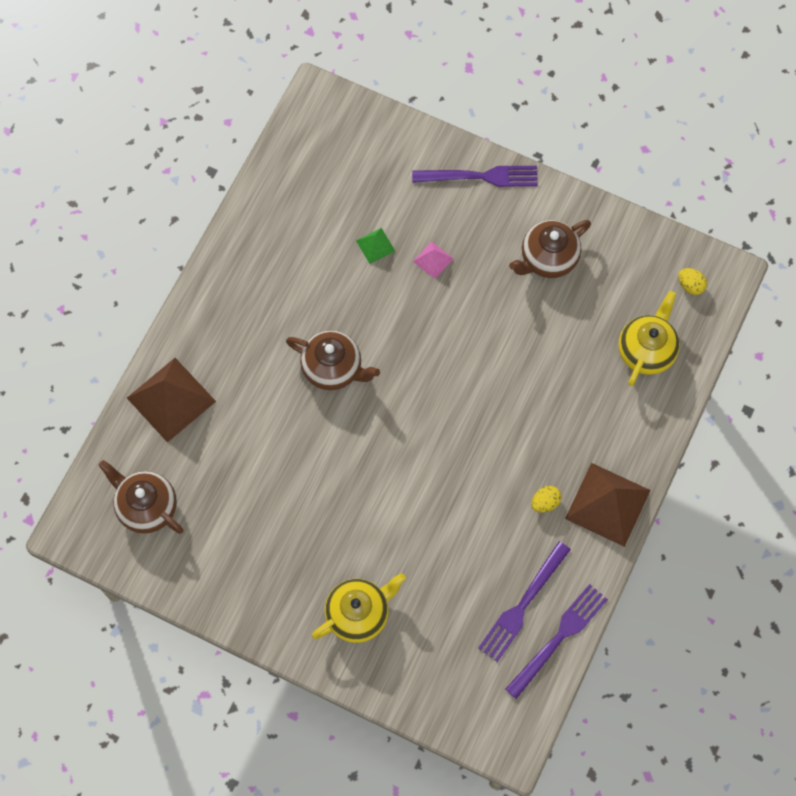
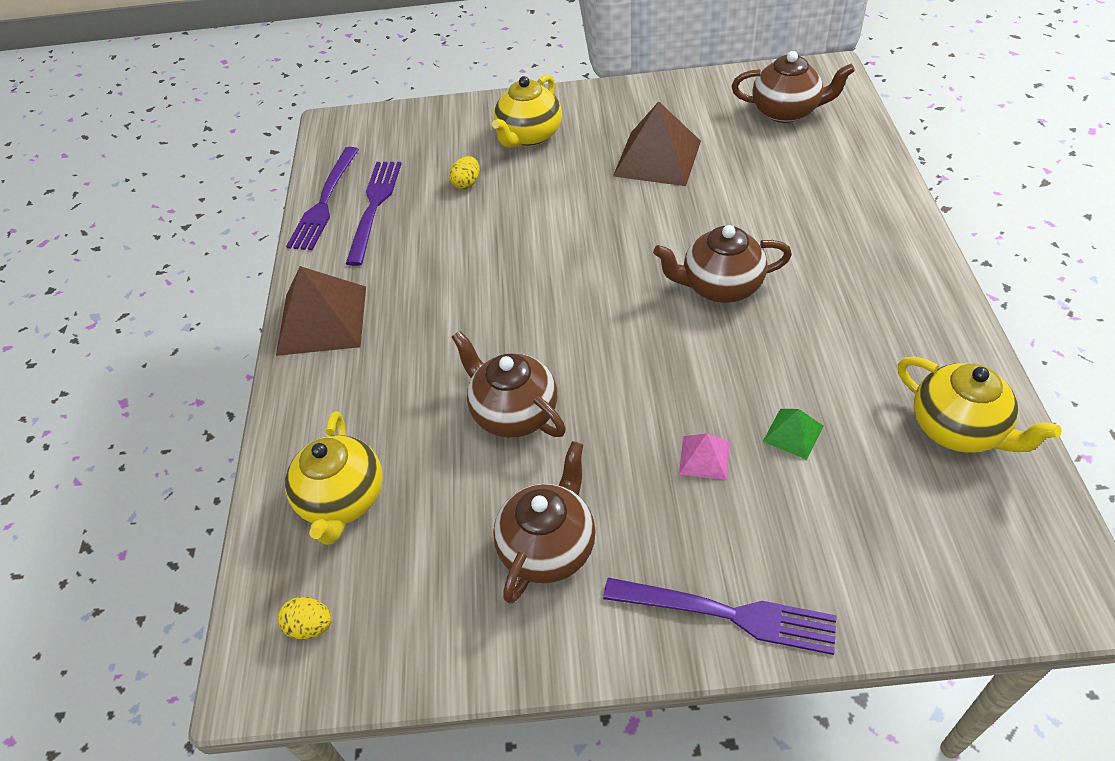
camera: 155 degrees right, 20 degrees down
brown pyramid [127,358,216,443] -> brown pyramid moved to [613,101,701,186]
purple fork [412,166,538,187] -> purple fork turned 135 degrees counterclockwise [603,578,837,655]
yellow egg [531,486,562,513] -> yellow egg moved to [449,156,480,189]
none -> brown teapot [452,331,566,438]
none -> yellow teapot [898,357,1061,453]

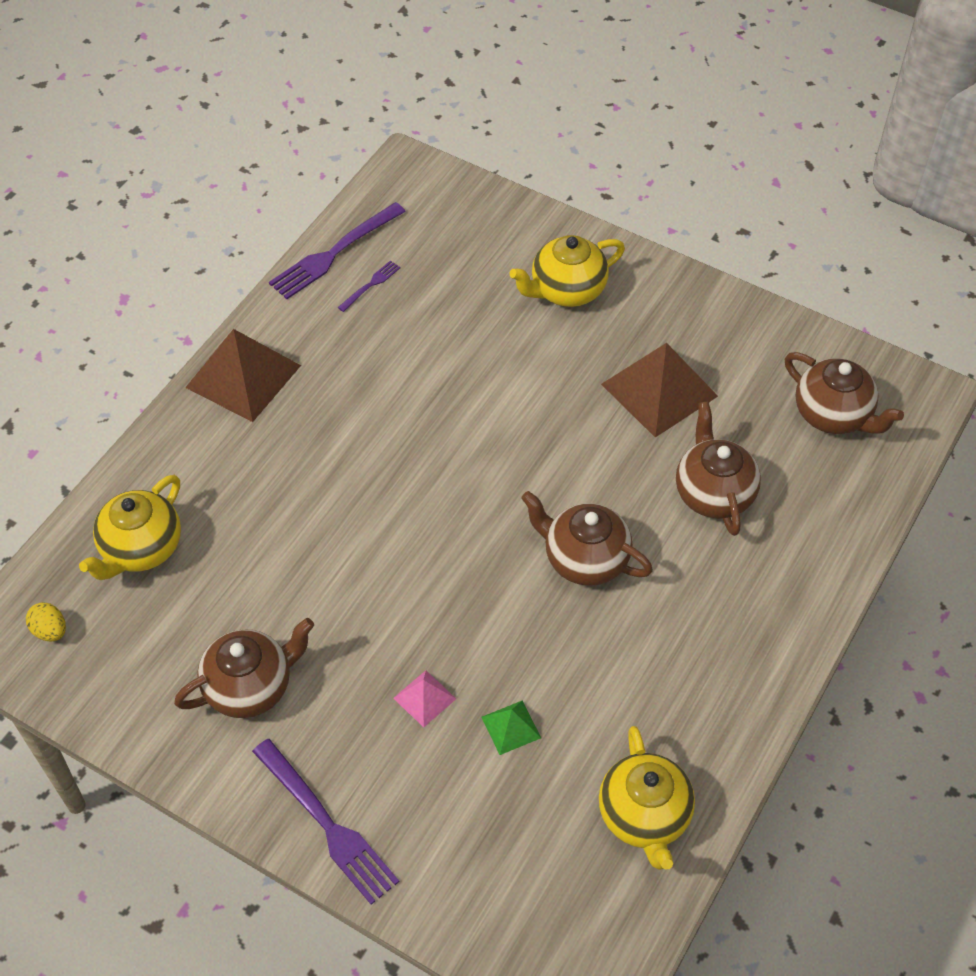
camera: 30 degrees right, 5 degrees up
purple fork [346,162,401,266] -> purple fork [338,261,400,312], size x0.49
yellow egg [449,156,480,189] -> none
brown teapot [452,331,566,438] -> brown teapot moved to [676,402,761,536]

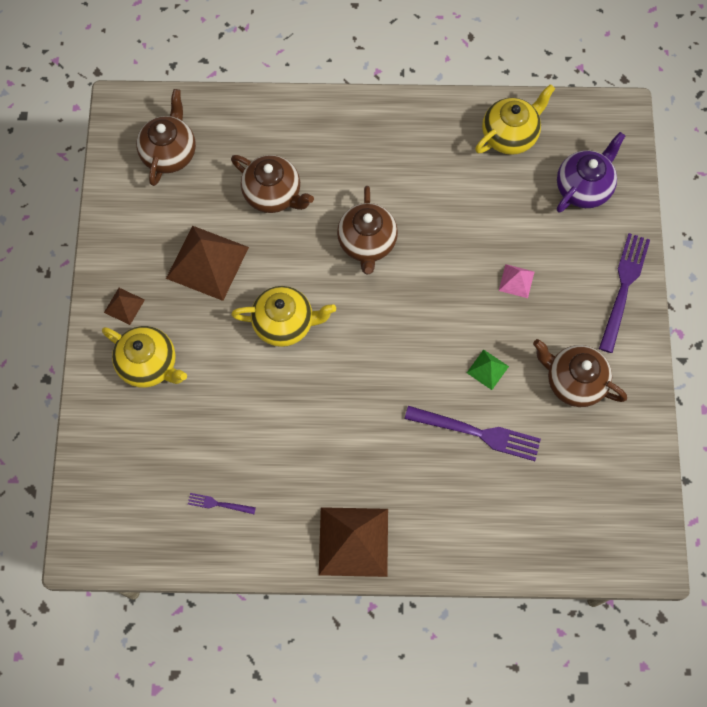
camera: 120 degrees left, 15 degrees up
yellow egg [26,602,66,642] -> none
yellow teapot [79,475,181,580] -> yellow teapot moved to [231,286,336,347]
purple fork [269,202,406,299] -> purple fork moved to [405,406,541,461]
green pyramid [481,701,541,755] -> green pyramid moved to [467,350,509,390]
brown teapot [676,402,761,536] -> brown teapot turned 105 degrees counterclockwise [231,155,314,213]
none -> brown pyramid [104,288,145,325]
none -> purple teapot [557,132,625,213]

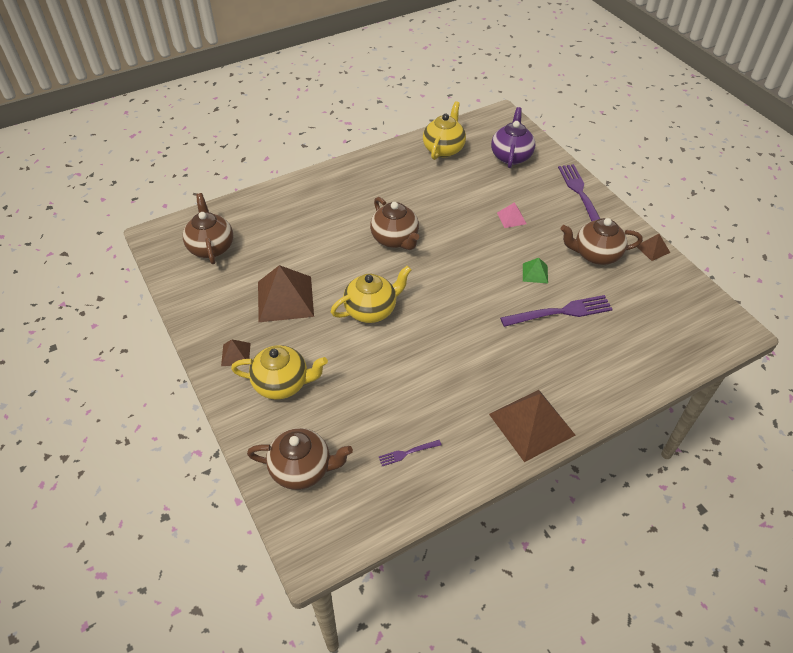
camera: 30 degrees left, 20 degrees down
brown teapot [231,155,314,213] -> brown teapot moved to [247,428,353,490]
none -> brown pyramid [637,234,670,261]

